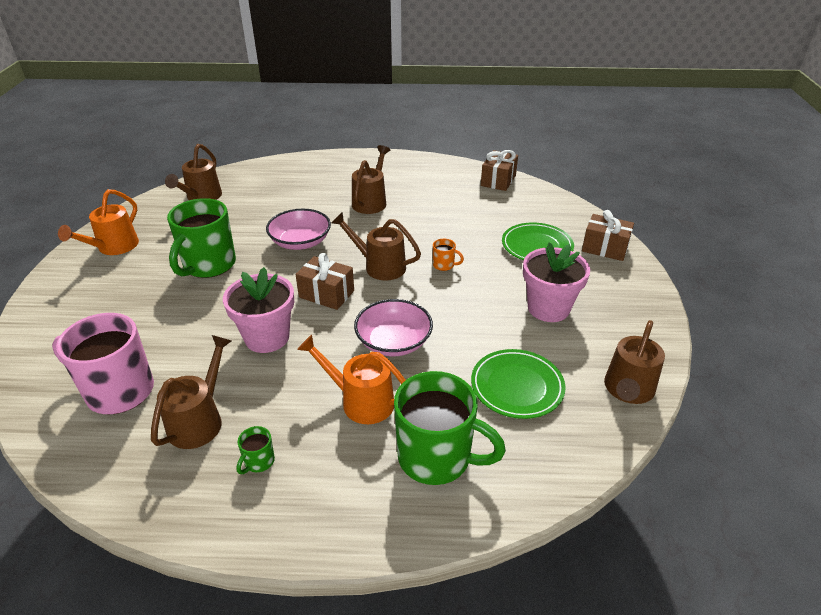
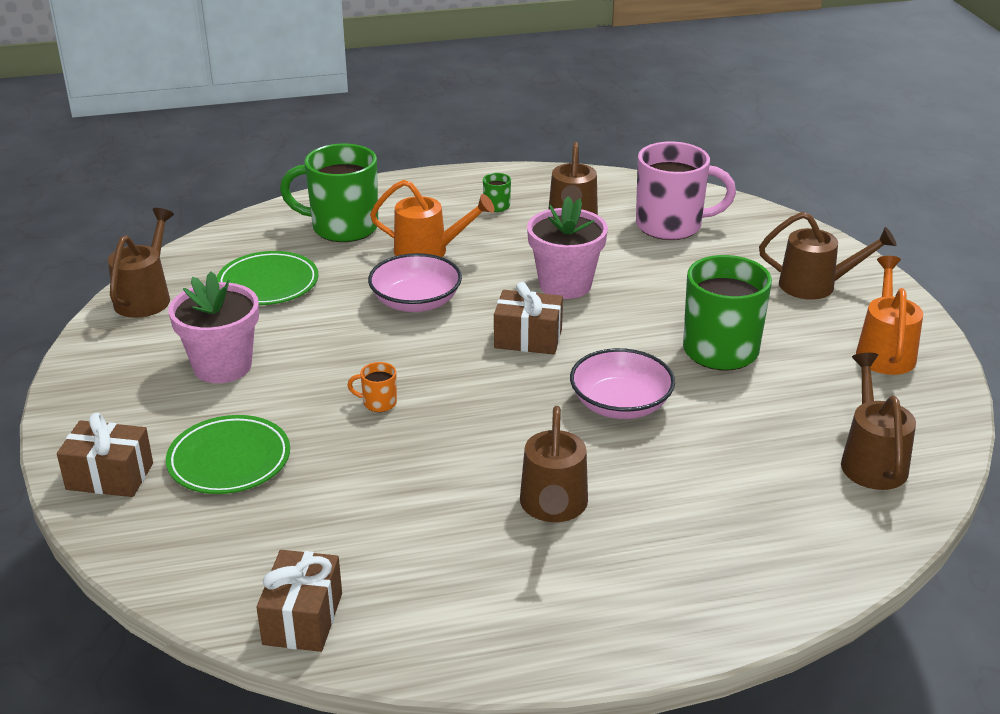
camera: 165 degrees right, 5 degrees down
brown watering can [332,212,421,280] -> brown watering can moved to [759,212,897,300]

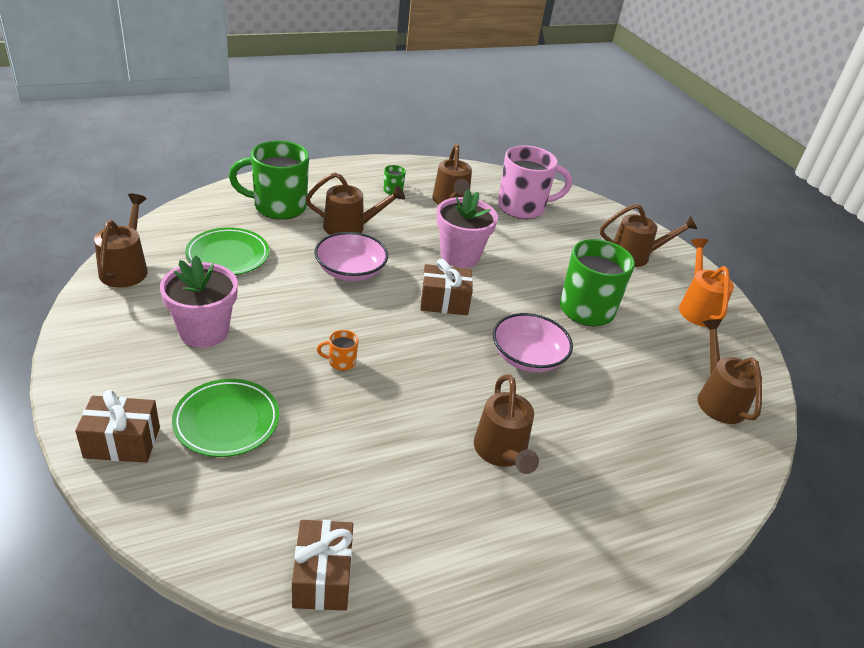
camera: 15 degrees left, 5 degrees up
orange watering can [370,180,495,257] -> brown watering can [306,173,405,235]

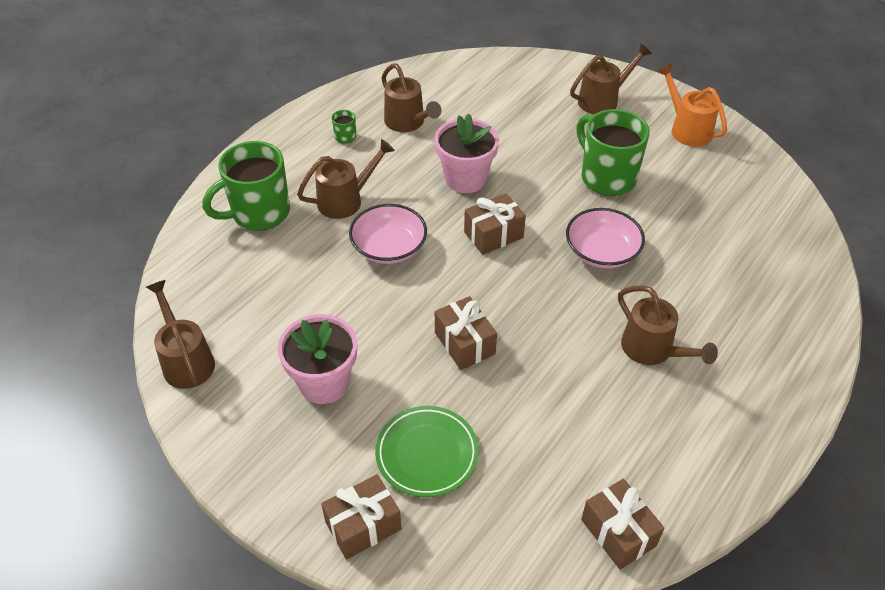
camera: 25 degrees left, 10 degrees up
green plate [185,227,269,275] -> none
orange mug [317,330,358,371] -> brown gift [435,296,497,370]
pink mug [498,145,572,219] -> none
brown watering can [697,319,762,424] -> none

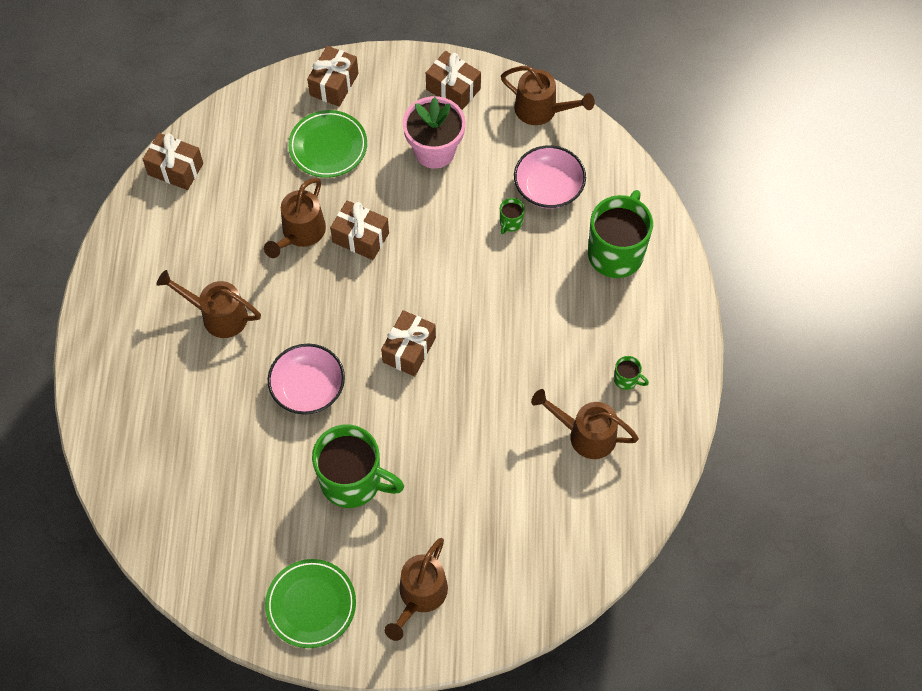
camera: 145 degrees right, 15 degrees up
brown watering can [297,139,395,219] -> brown watering can moved to [264,178,326,258]
pink bowl [349,204,427,264] -> pink bowl moved to [514,145,586,209]
pink flower pot [435,113,499,193] -> none
orange watering can [657,64,727,147] -> green plate [265,559,356,648]
none -> brown gift [426,51,481,110]
none -> green mug [500,198,525,234]

